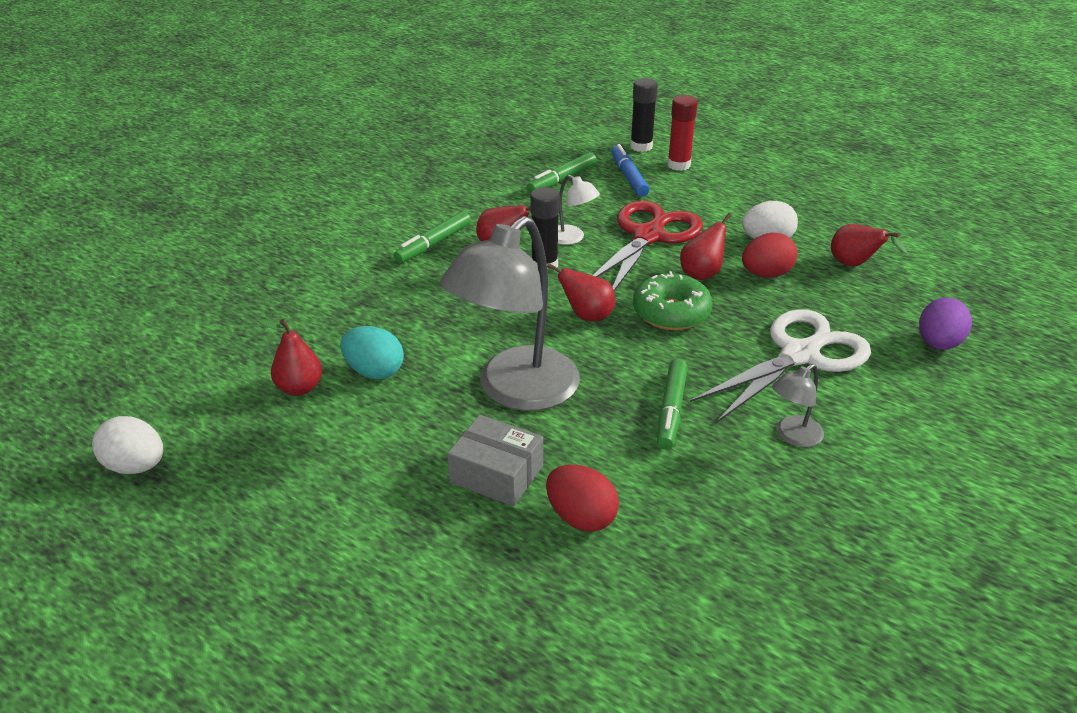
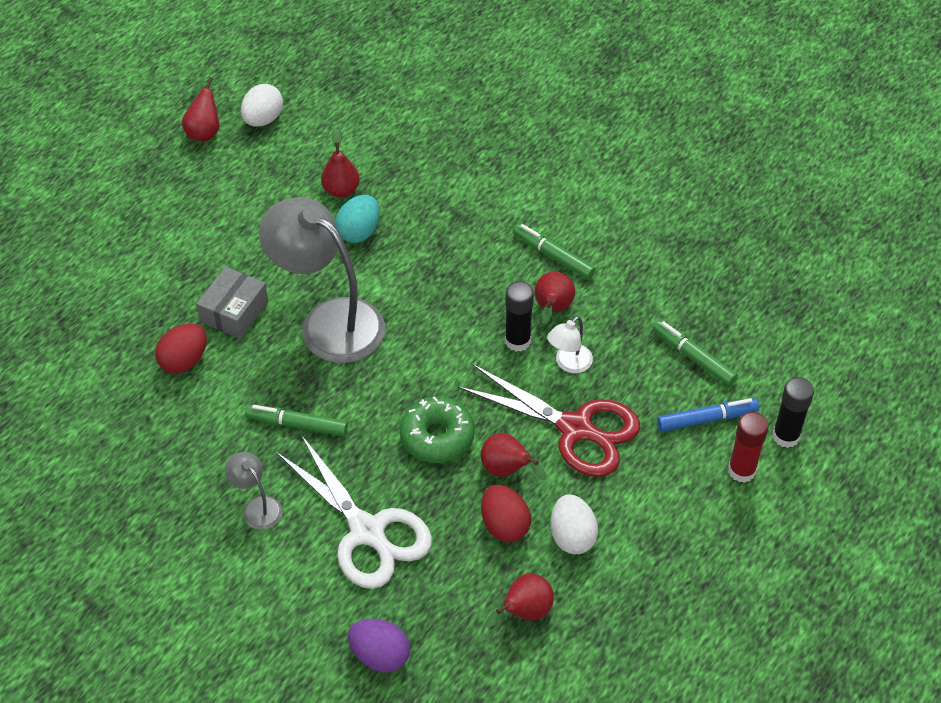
camera: 90 degrees right, 15 degrees up
red pear [547,263,616,321] -> red pear moved to [182,77,220,142]

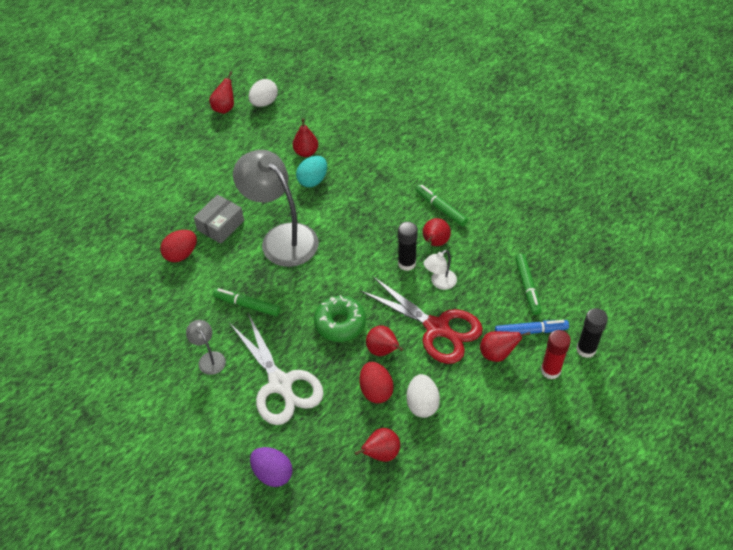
camera: 10 degrees right, 0 degrees up
green marker [652,320,738,386] -> green marker turned 150 degrees counterclockwise [515,254,541,315]
none -> red pear [480,331,539,362]

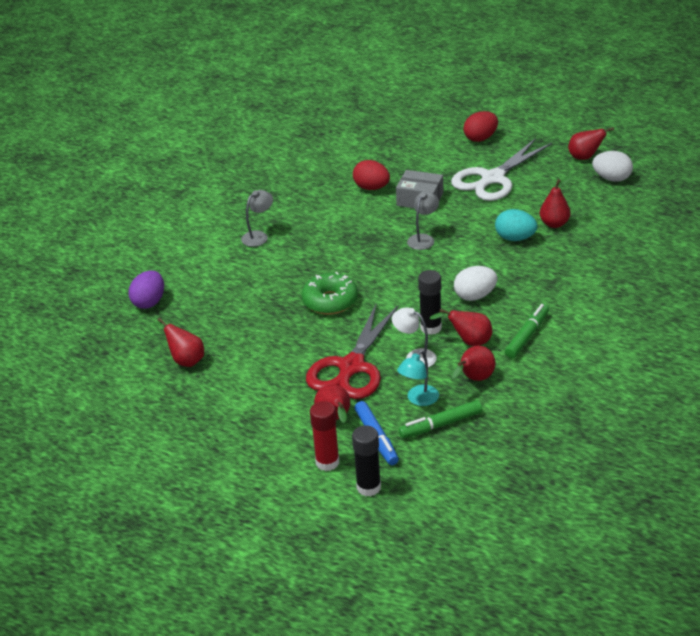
camera: 75 degrees right, 15 degrees down
green marker [213,288,280,316] -> none
white scissors [230,313,324,425] -> white scissors moved to [451,138,552,201]
grey lamp [233,150,319,267] -> grey lamp [407,191,439,250], size x0.44
red egg [360,362,394,403] -> red egg moved to [463,111,498,142]
red pear [366,325,408,362] -> red pear moved to [451,346,495,381]
white egg [406,374,440,418] -> white egg moved to [454,266,497,301]
none -> turquoise lamp [397,350,439,406]

